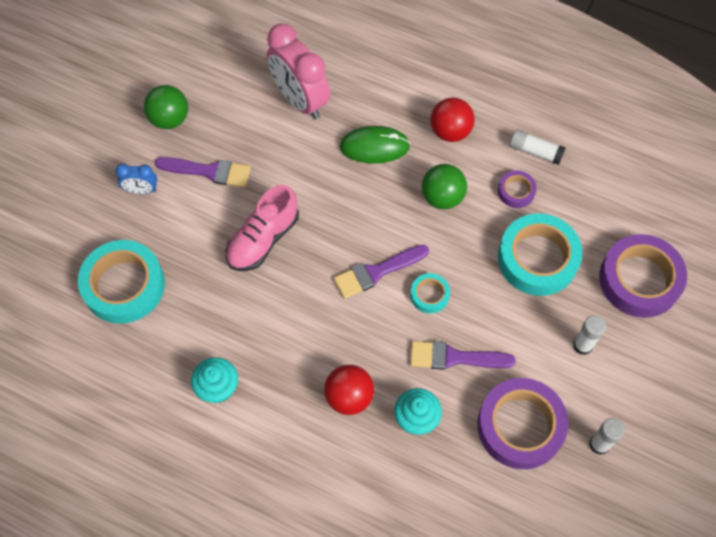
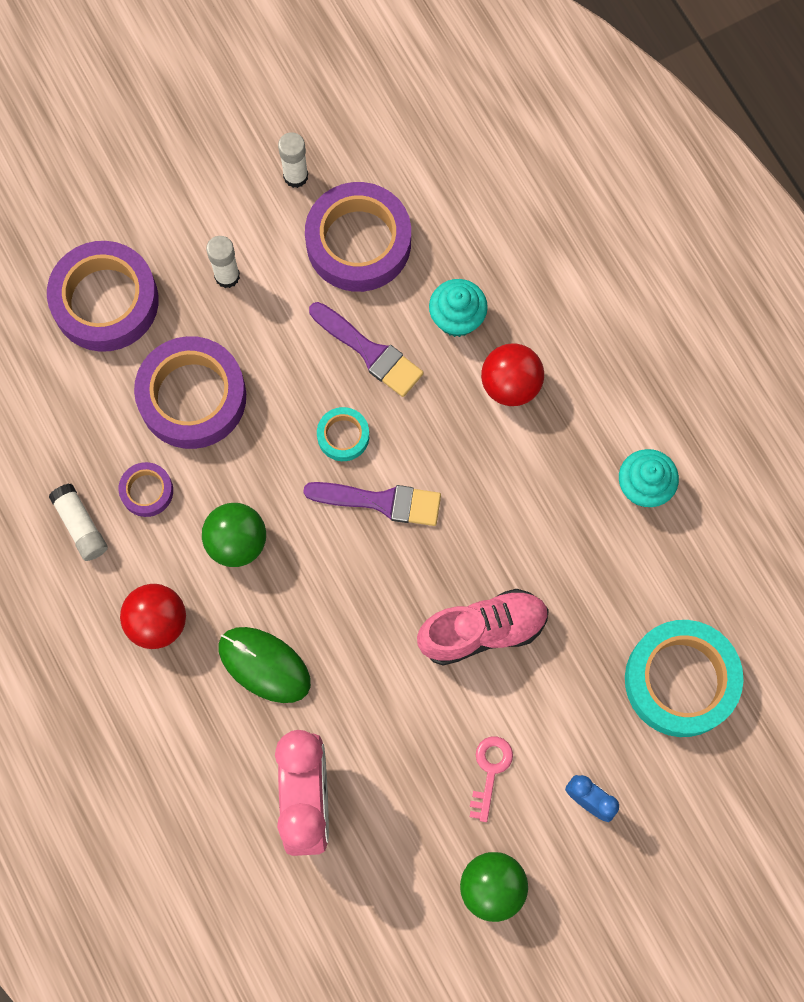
camera: 145 degrees left, 10 degrees up
purple brush [155,157,251,187] -> pink key [470,736,513,822]
turquoise tape [498,214,583,296] -> purple tape [134,336,246,449]

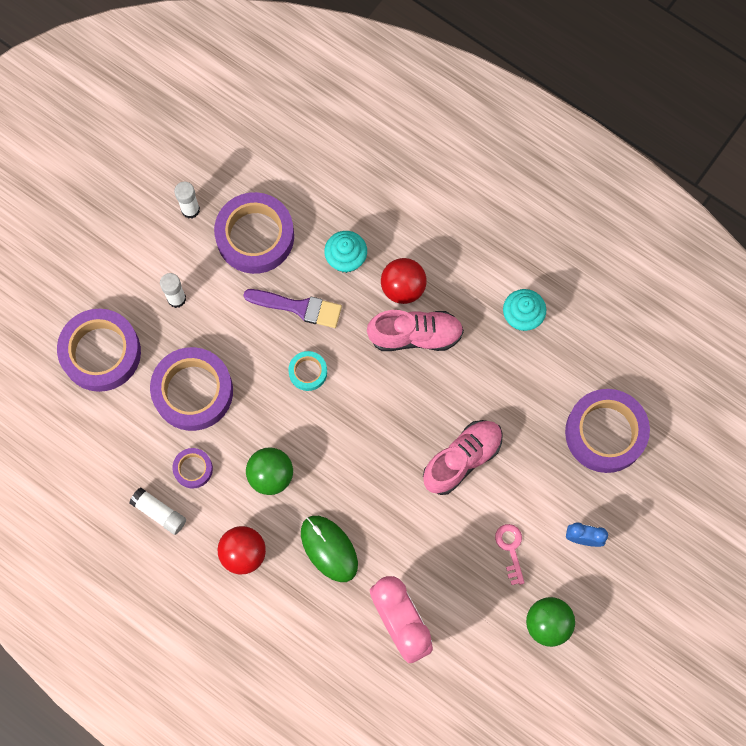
camera: 25 degrees left, 0 degrees up
green mouse [219,627,311,703] -> green mouse turned 45 degrees clockwise [301,516,358,582]
purple brush [303,482,441,526] -> none
turquoise tape [625,620,744,737] -> purple tape [565,389,650,473]
none -> pink shoe [367,310,464,351]

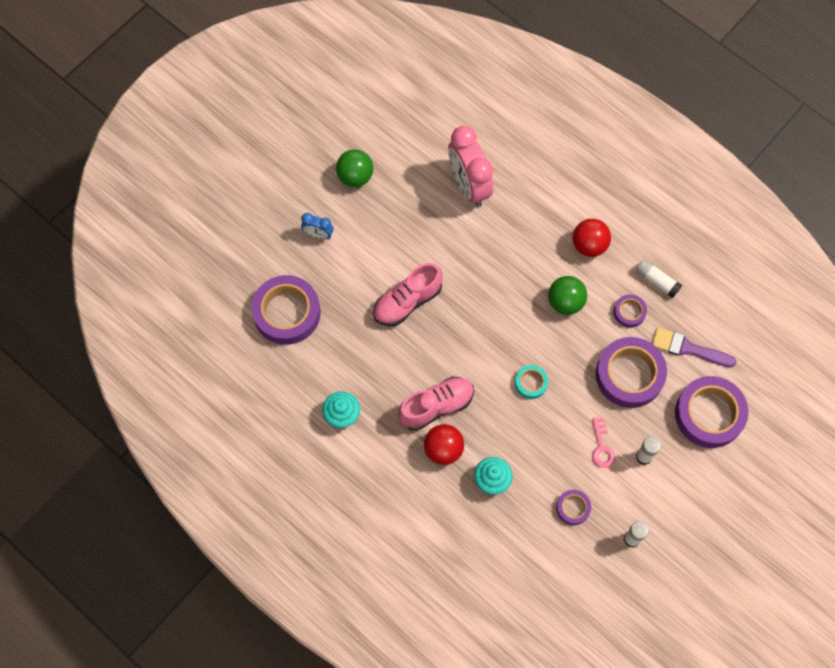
camera: 175 degrees left, 5 degrees down
purple tape [214,192,294,274] -> purple tape [556,490,591,525], size x0.48
purple brush [244,289,342,328] -> purple brush moved to [652,327,737,367]
green mouse [301,516,358,582] -> none
pink shoe [367,310,464,351] -> pink shoe turned 150 degrees clockwise [398,377,474,431]
pink key [495,524,525,585] -> pink key moved to [592,418,615,468]

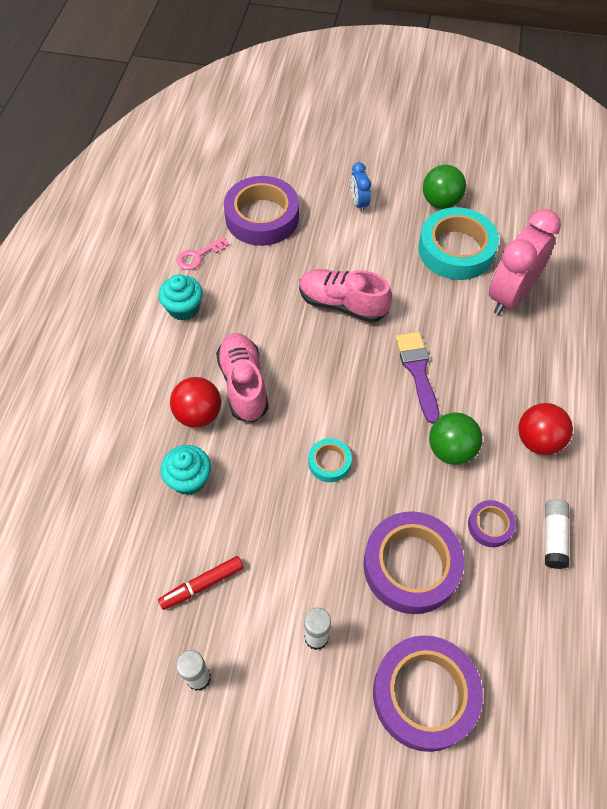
camera: 60 degrees right, 10 degrees down
pink shoe [398,377,474,431] -> pink shoe turned 135 degrees counterclockwise [216,333,269,423]
purple tape [556,490,591,525] -> red marker [158,556,244,610]
pink key [592,418,615,468] -> pink key moved to [177,236,230,270]
purple brush [652,327,737,367] -> purple brush moved to [395,332,440,424]
none -> turquoise tape [418,207,499,280]

